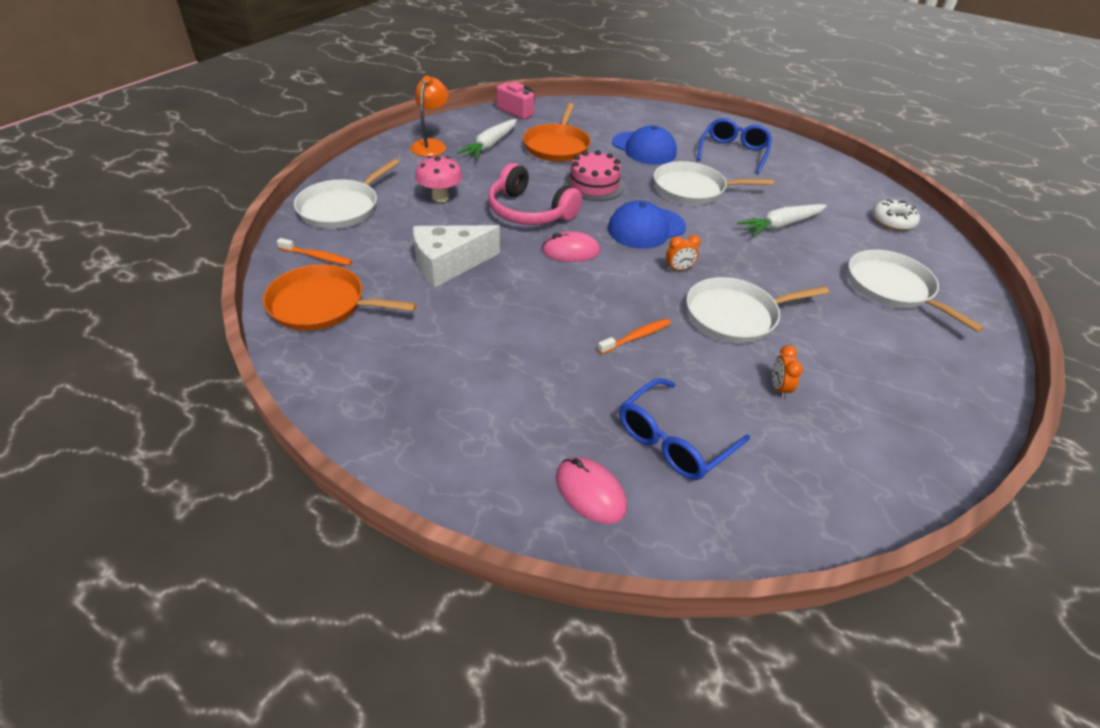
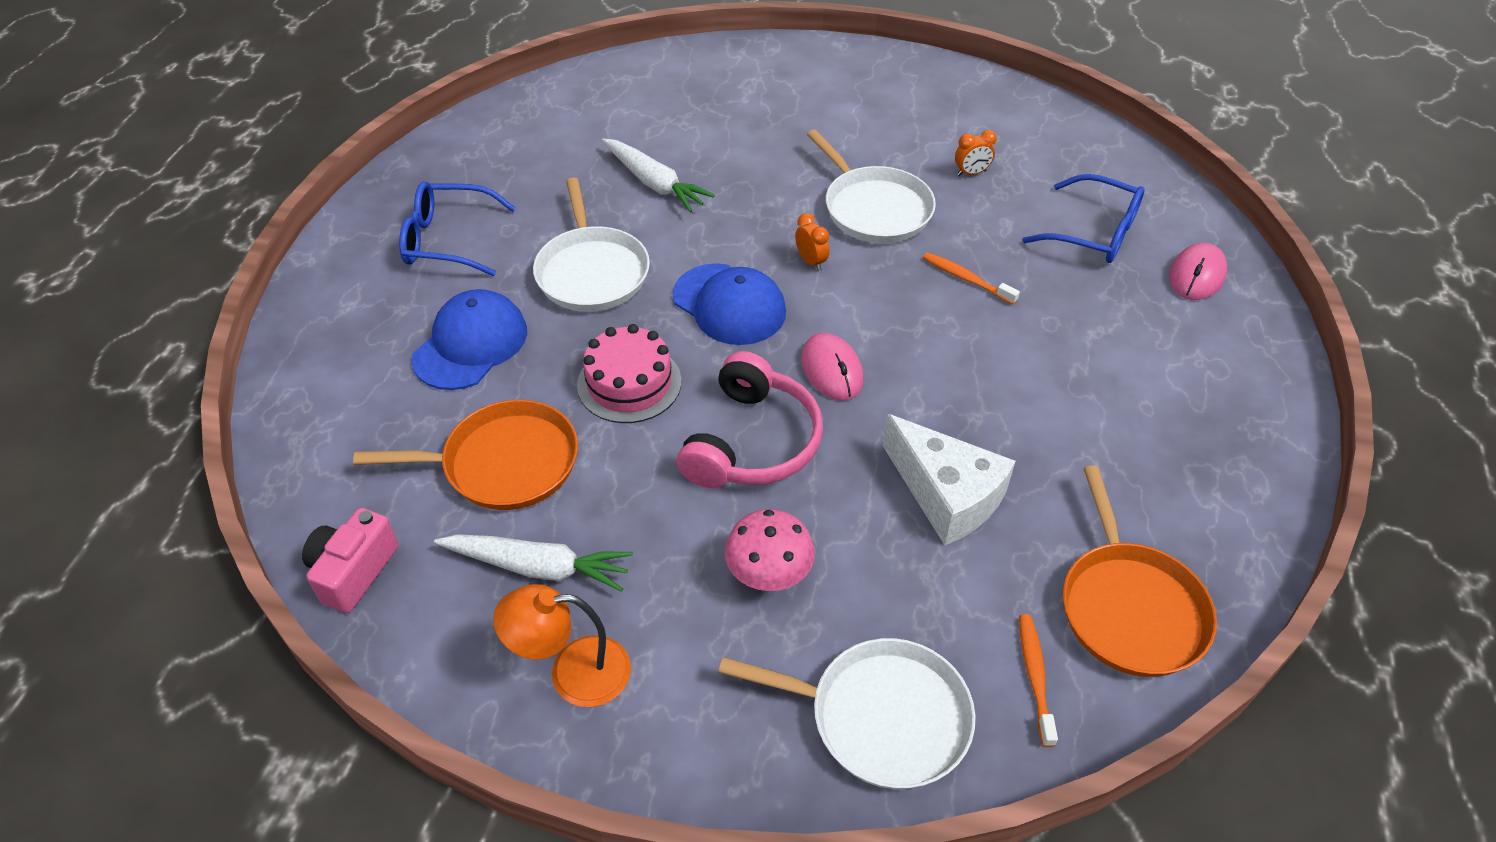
camera: 105 degrees left, 5 degrees up
white pan [848,250,984,332] -> none
white donut [872,199,920,231] -> none

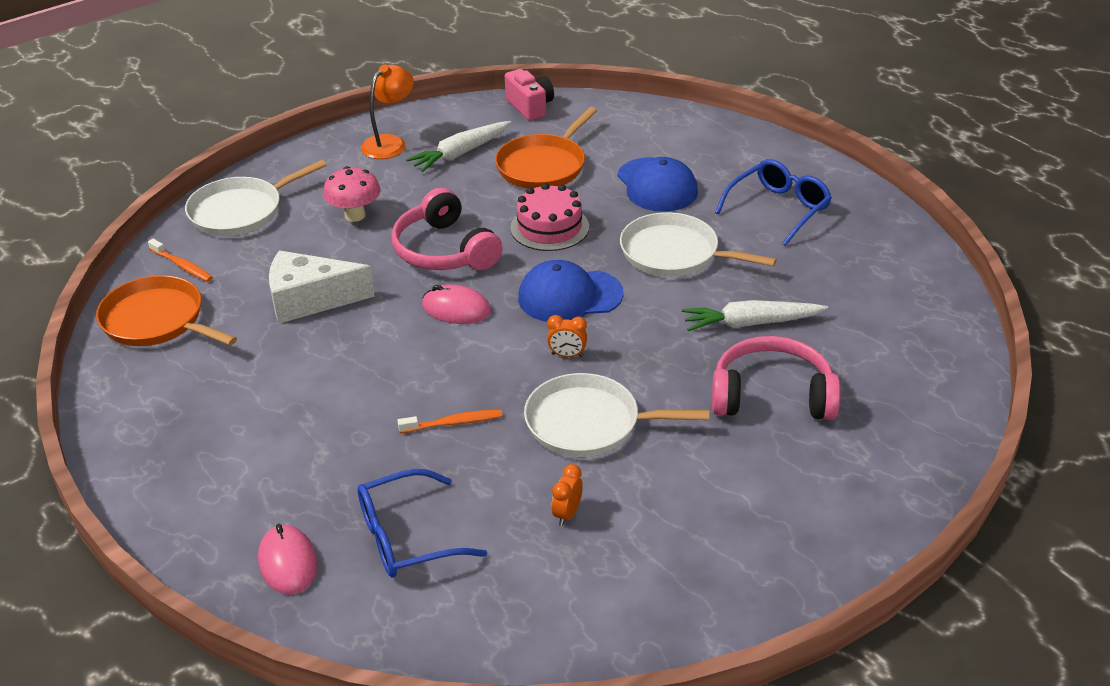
camera: 130 degrees right, 10 degrees down
none -> pink headphones [712,336,840,420]

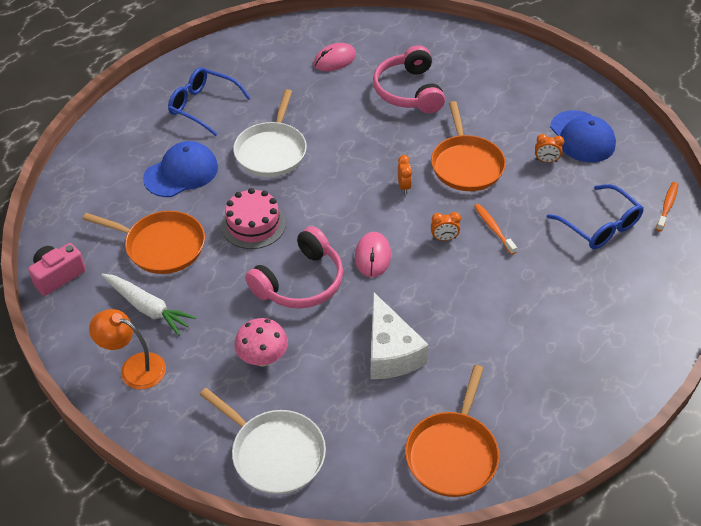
camera: 105 degrees left, 10 degrees up
orange toothbrush [148,239,213,282] -> orange toothbrush moved to [656,182,678,232]
pink mouse [258,524,317,595] -> pink mouse moved to [314,43,356,71]
blue cap [518,260,624,322] -> blue cap moved to [550,110,616,162]
white pan [524,373,710,457] -> orange pan [431,101,506,191]
white carrot [682,300,828,331] -> none
none -> orange clock [431,212,461,241]

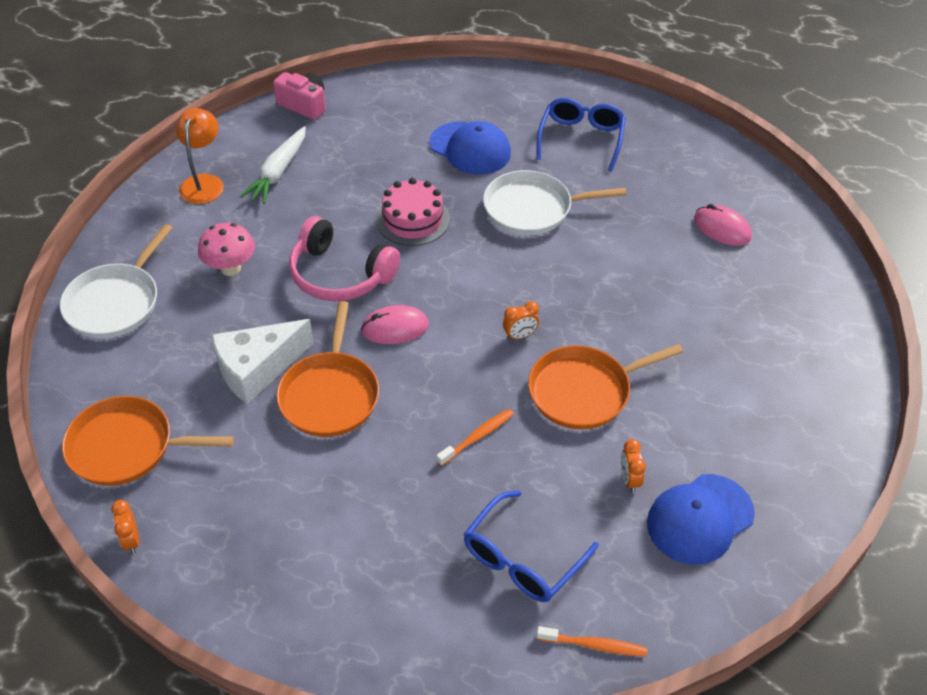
camera: 75 degrees right, 0 degrees up
orange pan [83,211,205,274] -> orange pan moved to [276,301,379,437]
pink headphones [373,45,445,113] -> none
orange clock [431,212,461,241] -> orange clock moved to [111,500,139,554]

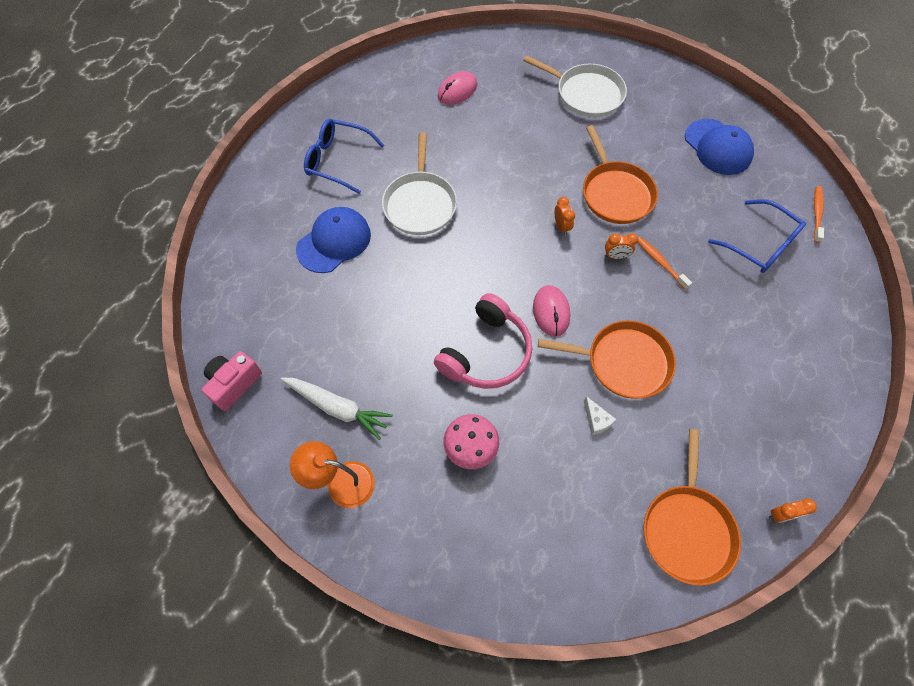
camera: 85 degrees left, 15 degrees up
white pan [60,224,173,338] -> white pan moved to [523,55,627,118]
white cheese [211,319,314,404] -> white cheese [584,396,617,436], size x0.43
pink cake [376,178,450,246] -> none
orange clock [621,439,646,493] -> orange clock moved to [605,233,638,259]

